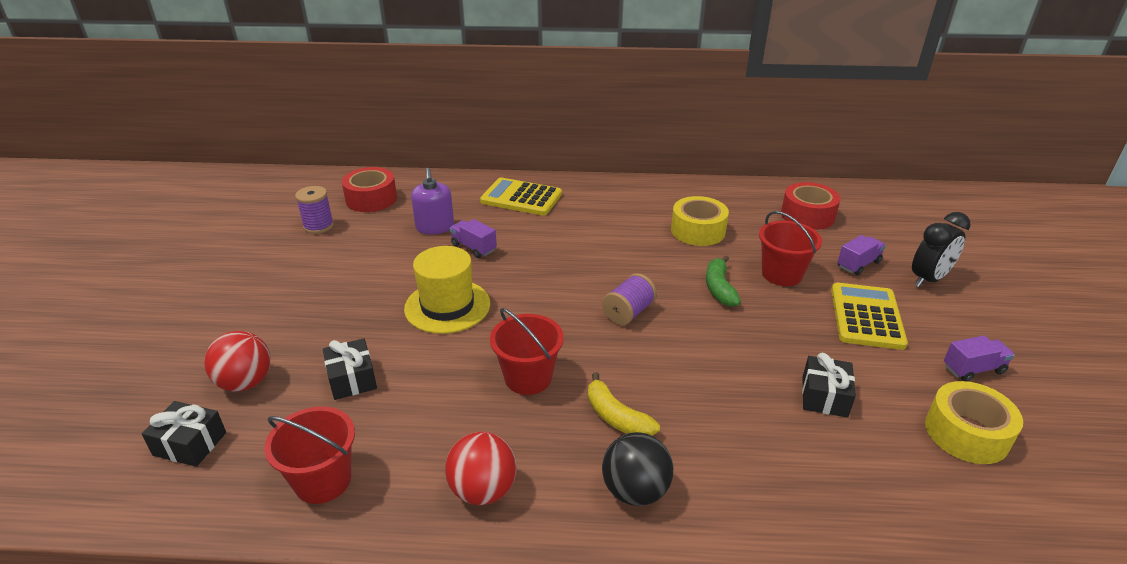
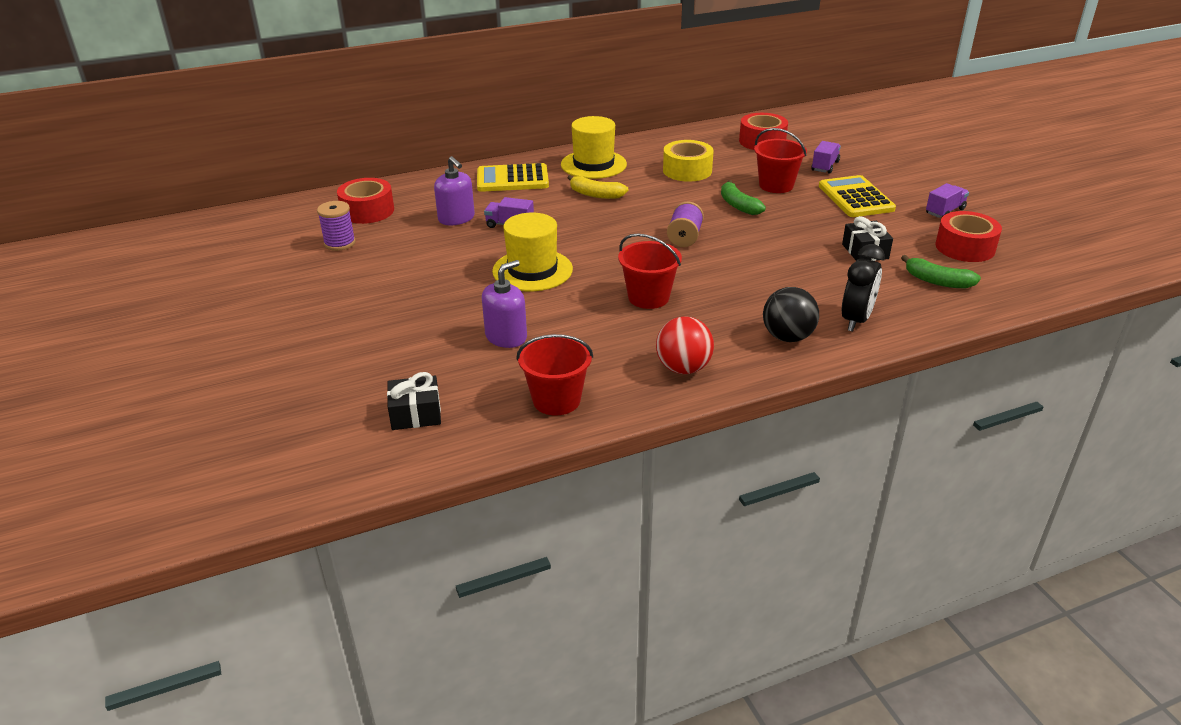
camera: 25 degrees left, 0 degrees up
red ball [204,331,271,392] -> none
black gift [323,338,377,400] -> purple soap dispenser [482,260,527,348]
yellow banana [588,372,660,436] -> yellow banana moved to [567,175,629,199]
black clock [912,212,971,287] -> black clock moved to [842,244,885,332]
yellow tape [925,381,1023,464] -> red tape [936,211,1002,262]
none -> yellow hat [561,116,627,179]
none -> green banana [901,255,981,288]

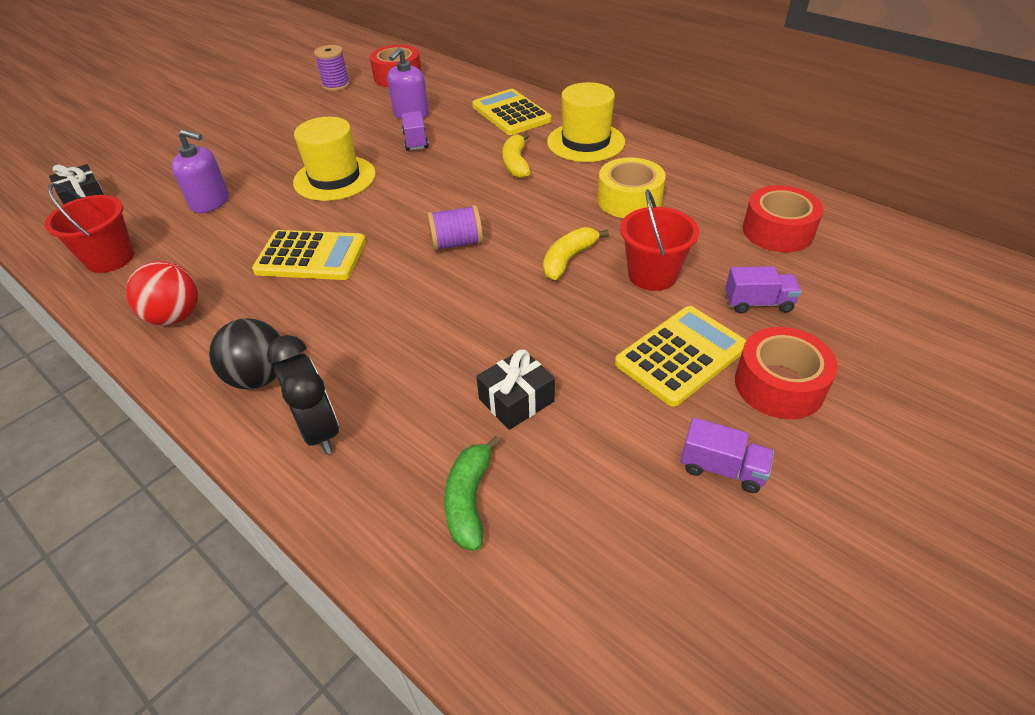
camera: 65 degrees right, 10 degrees up
red bucket [618,234,682,309] -> yellow calculator [252,230,366,280]
green banana [721,180,766,215] -> yellow banana [543,227,609,280]
black clock [842,244,885,332] -> black clock turned 120 degrees counterclockwise [267,335,339,454]
red tape [936,211,1002,262] -> red tape moved to [735,327,838,419]

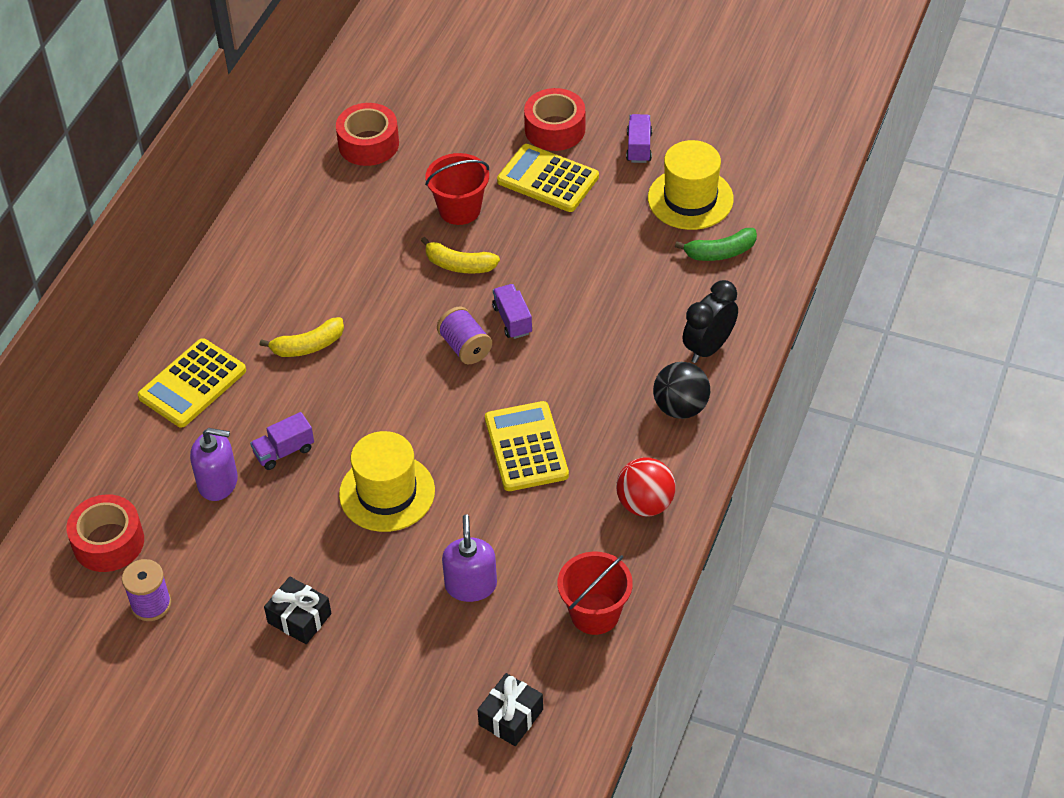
camera: 110 degrees left, 5 degrees up
black gift [476,349,555,430] -> black gift moved to [264,577,331,644]
yellow hat [547,82,625,162] -> yellow hat moved to [648,140,734,230]
yellow tape [597,157,666,218] -> none
purple truck [725,266,802,313] -> purple truck moved to [492,284,532,339]

